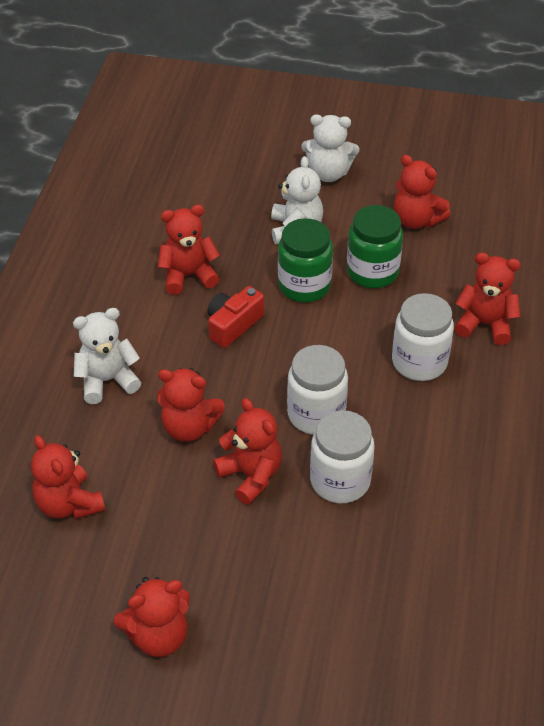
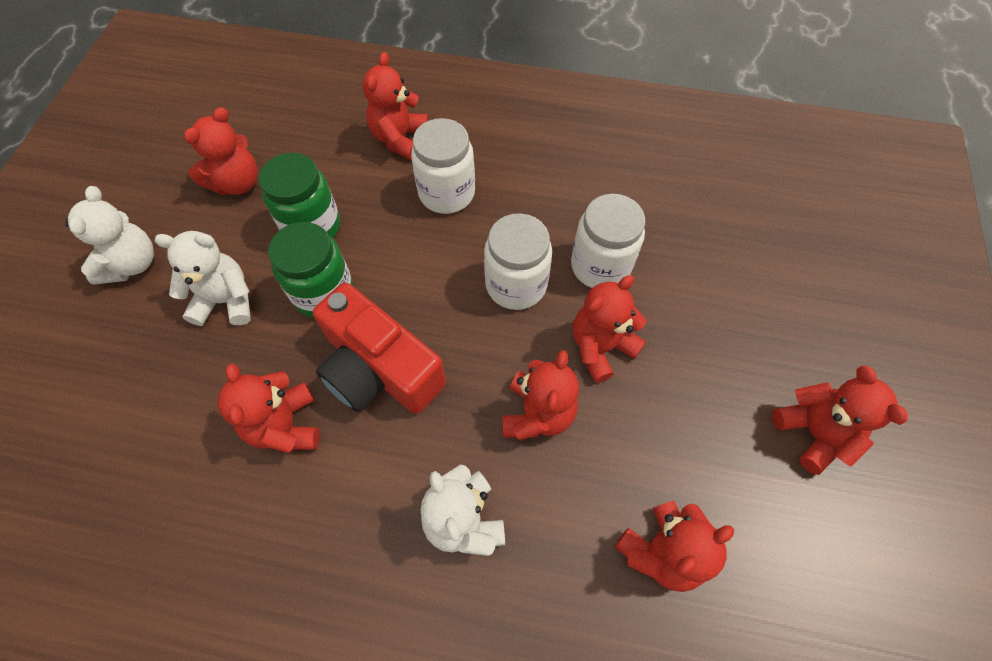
camera: 90 degrees left, 15 degrees up
red camera [207,286,264,348] -> red camera [313,283,446,414], size x1.73

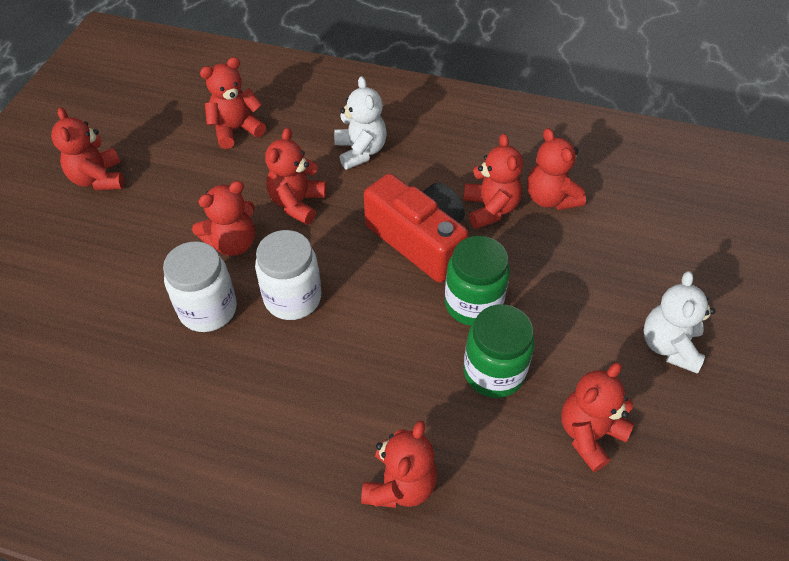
camera: 175 degrees left, 10 degrees down
white teddy bear [154,231,251,326] -> none
white jar [411,118,475,214] -> none
none -> red teddy bear [527,128,586,210]

